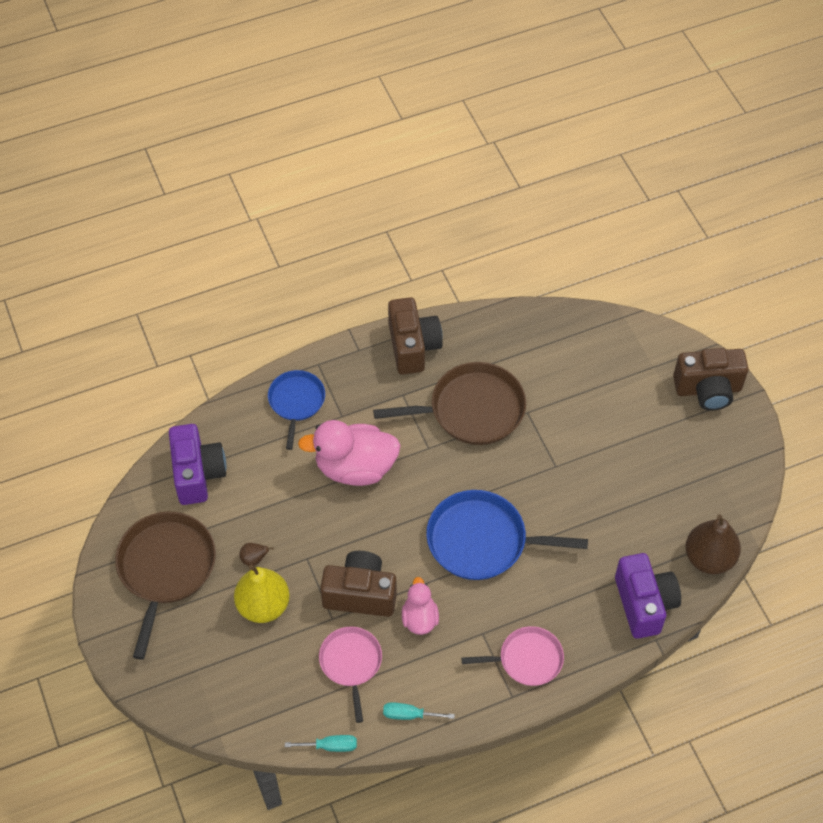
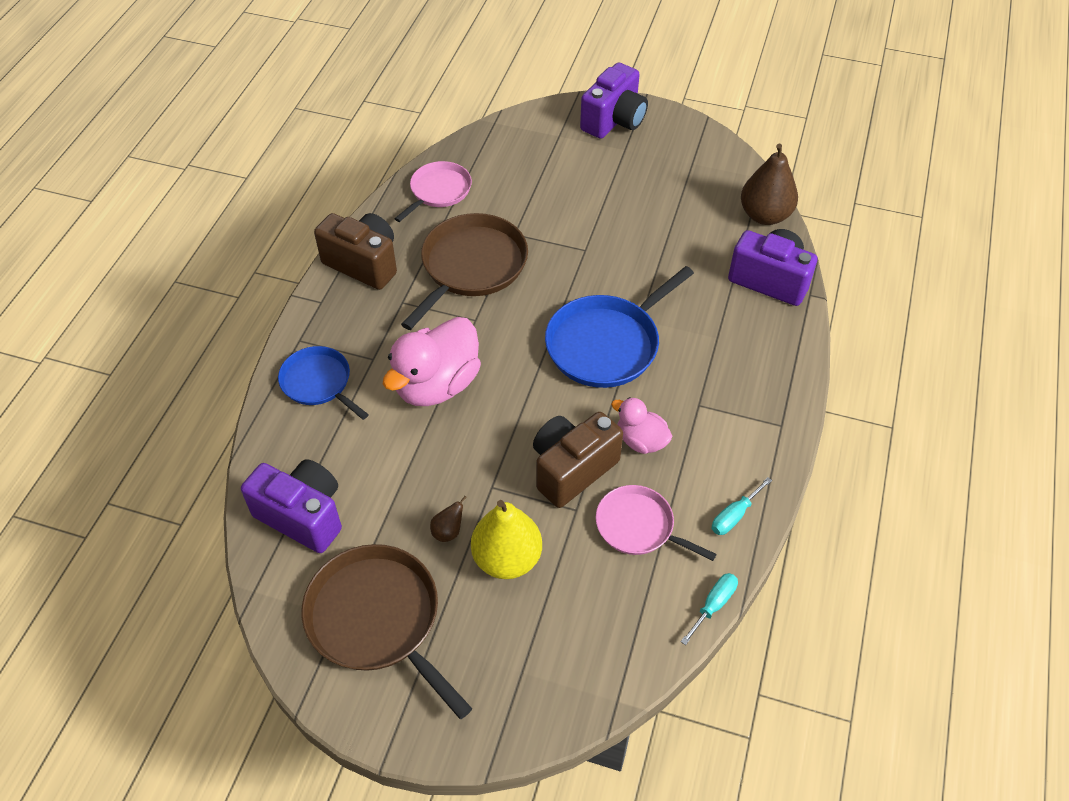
camera: 50 degrees left, 5 degrees down
pink pan [462,626,564,686] -> pink pan moved to [395,161,472,222]
brown camera [673,348,749,410] -> purple camera [580,63,648,139]

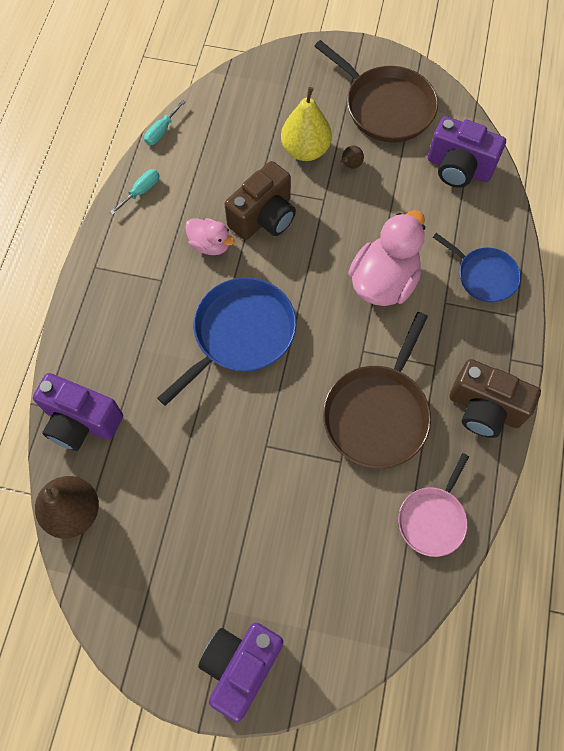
camera: 175 degrees right, 15 degrees up
pink pan [595,485,717,561] -> none

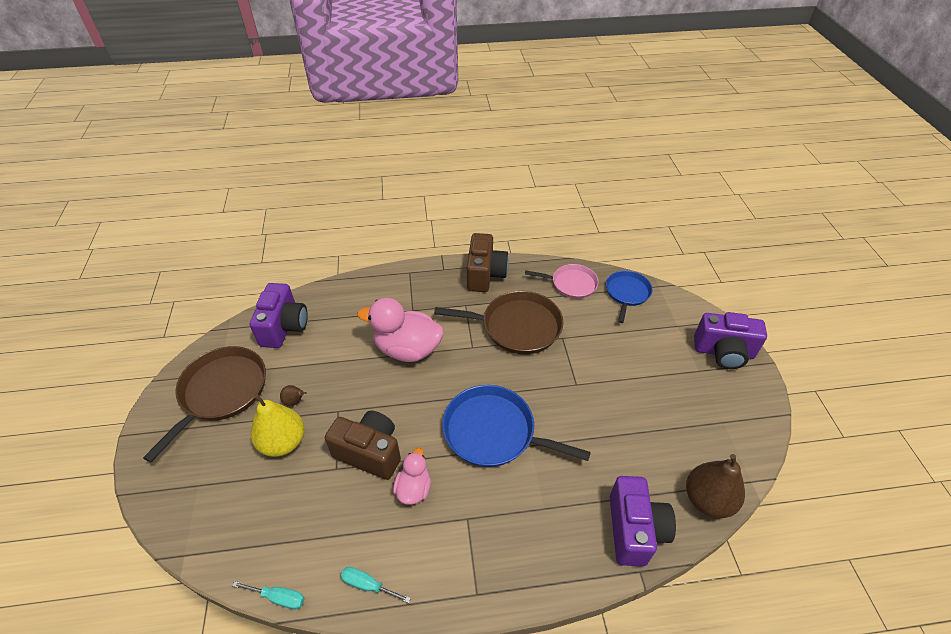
camera: 110 degrees left, 20 degrees down
blue pan [433,233,521,302] -> blue pan moved to [606,271,653,323]

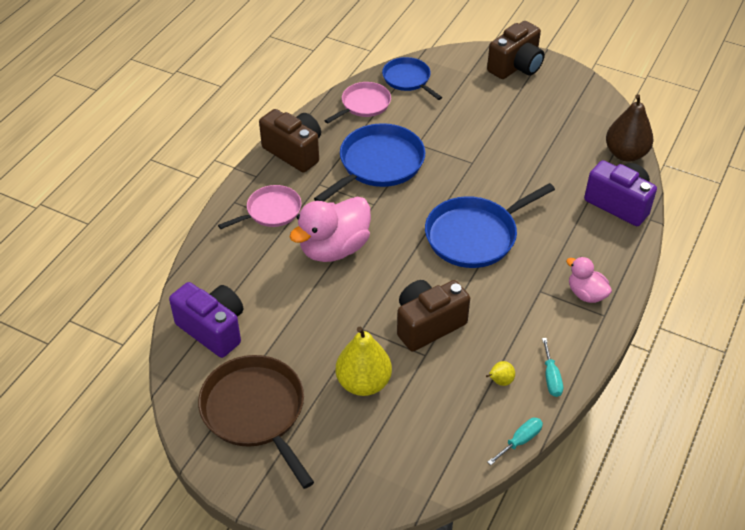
camera: 55 degrees left, 0 degrees up
brown pear [280,385,307,406] -> none
turquoise screwdriver [341,567,411,603] -> turquoise screwdriver turned 60 degrees counterclockwise [542,338,563,397]
pink duck [393,448,431,505] -> pink duck moved to [566,257,612,303]
brown pan [434,291,564,354] -> blue pan [314,123,425,202]
purple camera [694,312,767,369] -> brown camera [487,21,545,79]
none -> pink pan [218,185,301,229]
none -> yellow pear [486,361,515,386]

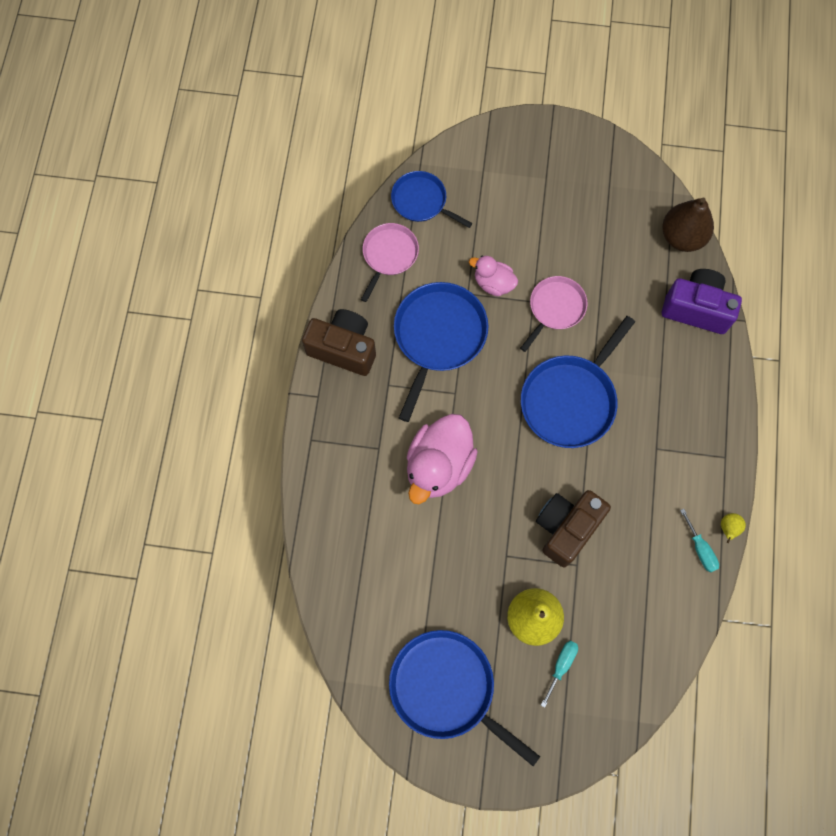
camera: 20 degrees left, 25 degrees up
purple camera [169,282,243,358] -> none
brown pan [198,355,314,489] -> blue pan [389,630,540,766]
pink pan [218,185,301,229] -> pink pan moved to [520,276,587,352]
yellow pear [486,361,515,386] -> yellow pear moved to [721,513,746,543]
brown camera [487,21,545,79] -> none
turquoise screwdriver [488,418,543,465] -> turquoise screwdriver moved to [541,641,578,708]
pink duck [566,257,612,303] -> pink duck moved to [469,255,518,296]

